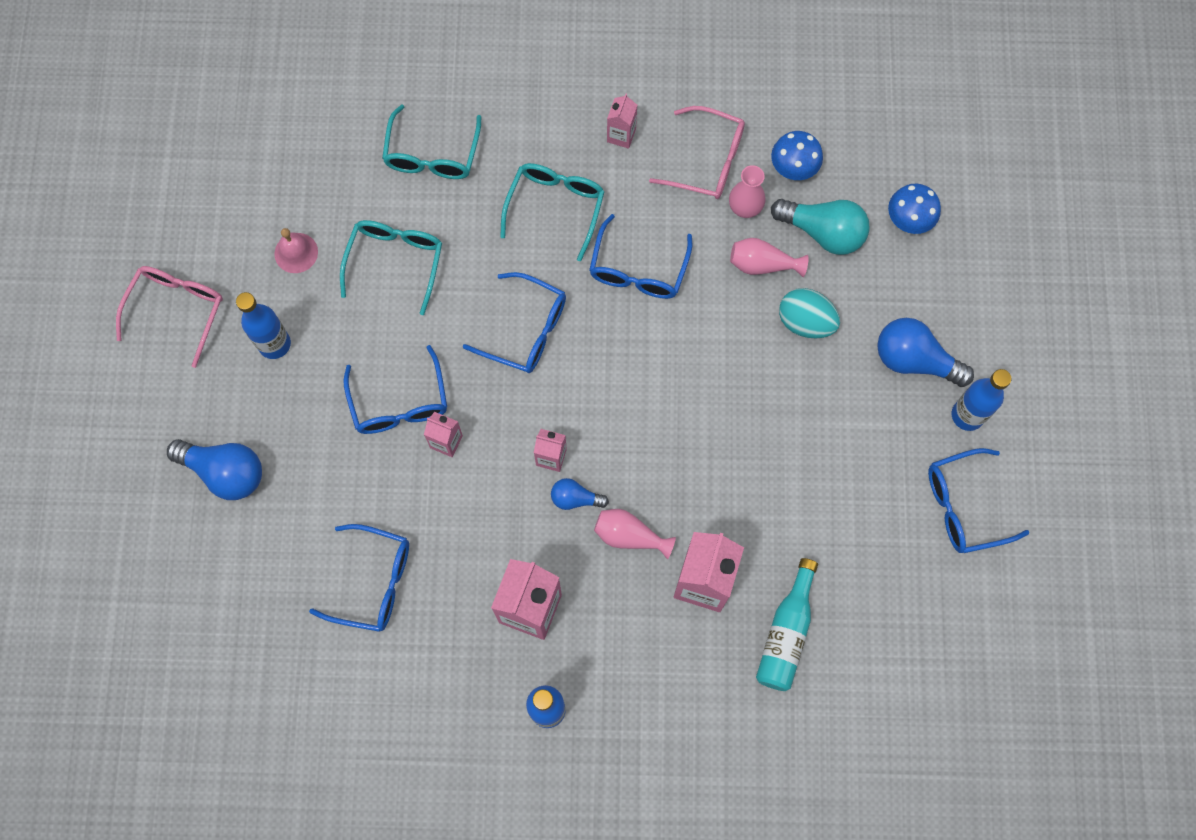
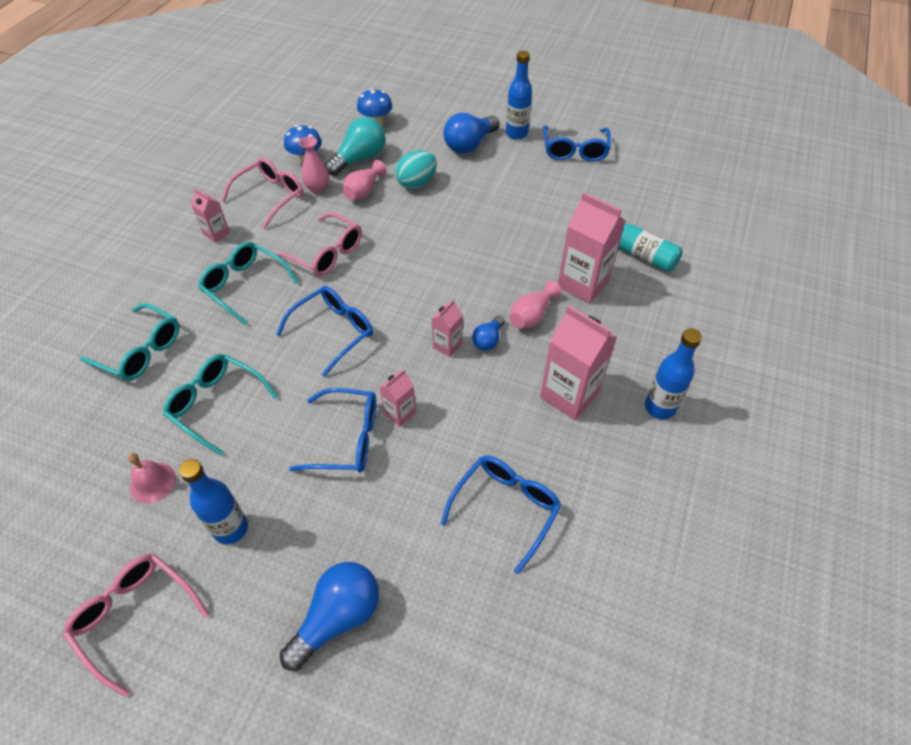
camera: 70 degrees left, 20 degrees down
blue glasses [589,214,692,299] -> pink glasses [275,212,362,276]

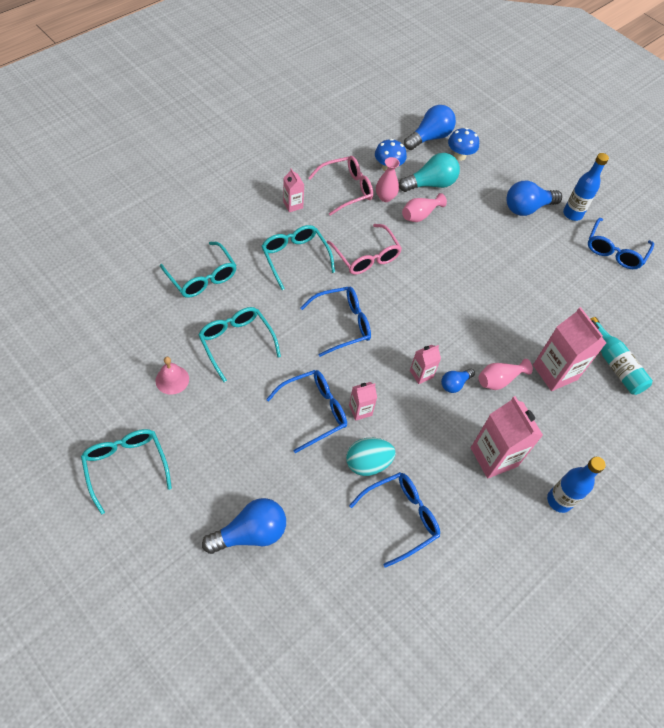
camera: 20 degrees right, 5 degrees up
pink glasses [63,554,210,697] -> turquoise glasses [81,429,172,514]
blue bottle [179,459,248,545] -> none
blue glasses [289,388,376,473] -> blue glasses turned 60 degrees counterclockwise [266,370,347,453]
turquoise egg [395,150,437,189] -> turquoise egg moved to [346,438,396,476]
none -> blue light bulb [404,105,456,150]

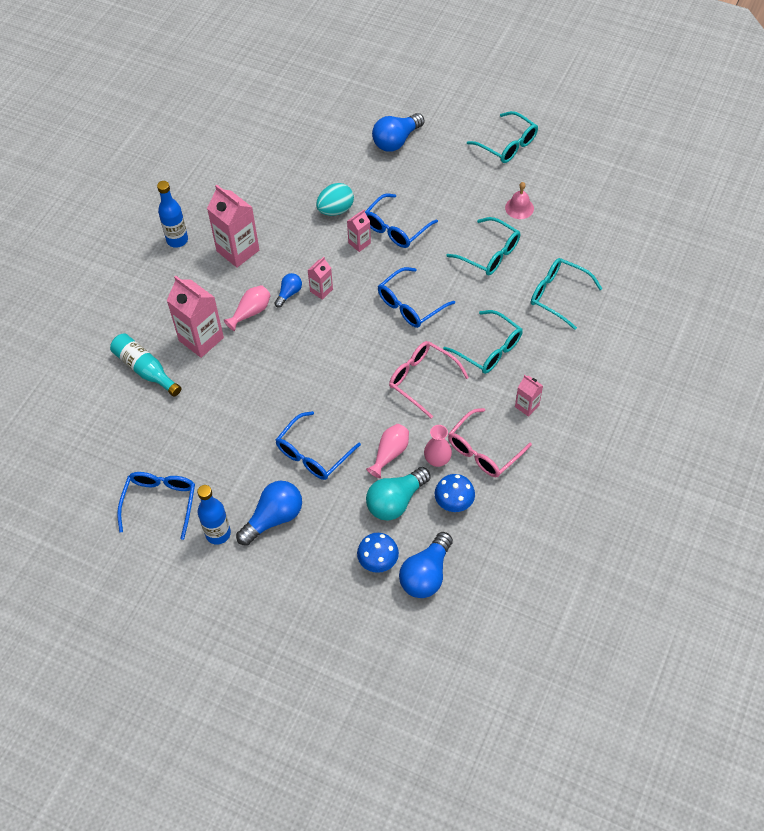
camera: 165 degrees right, 0 degrees up
blue glasses [349,472,440,568] -> blue glasses moved to [276,411,361,480]

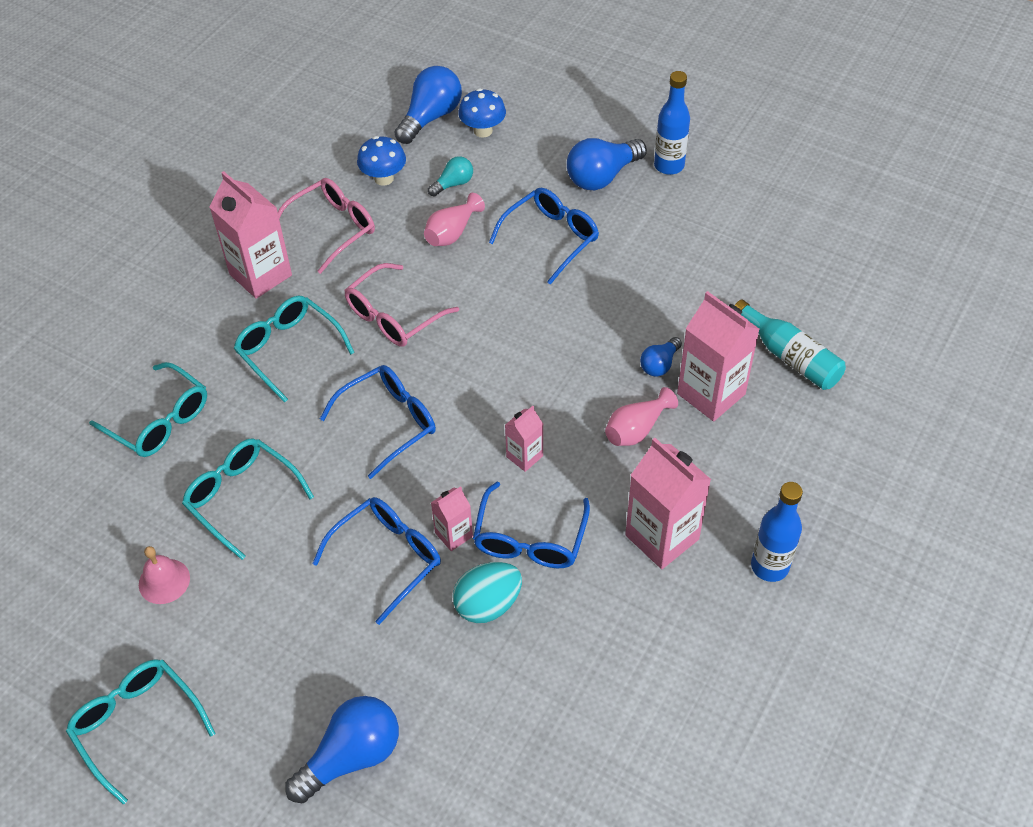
camera: 175 degrees left, 5 degrees down
blue glasses [117,472,195,540] -> blue glasses moved to [473,482,590,568]
blue light bulb [274,273,302,308] -> blue light bulb moved to [640,337,682,377]
turquoise light bulb [366,467,431,521] -> turquoise light bulb [428,156,473,197], size x0.55
pink glasses [389,341,469,419] -> pink glasses turned 90 degrees clockwise [344,263,459,347]
pink vase [424,425,452,467] -> none
pink carton [515,375,543,417] -> pink carton [209,171,292,299], size x1.91

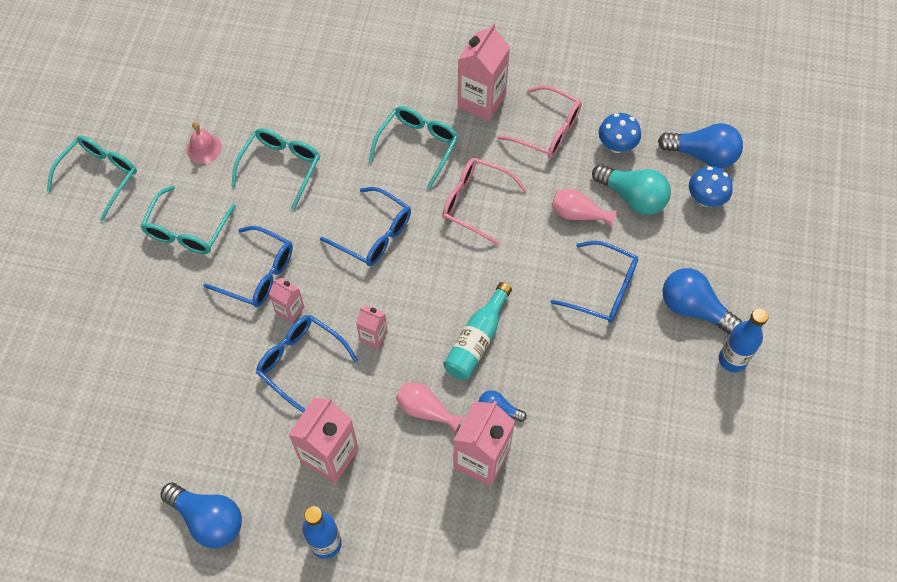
camera: 70 degrees right, 10 degrees up
turquoise glasses [89,362,207,457] -> turquoise glasses moved to [140,186,236,254]
blue light bulb [285,696,399,803] -> blue light bulb moved to [160,482,242,548]
turquoise light bulb [428,156,473,197] -> turquoise light bulb [592,164,671,215], size x1.81
turquoise egg [453,562,522,623] -> none
blue glasses [473,482,590,568] -> blue glasses turned 45 degrees clockwise [256,315,358,413]
turquoise bottle [735,300,846,390] -> turquoise bottle moved to [443,282,512,380]

